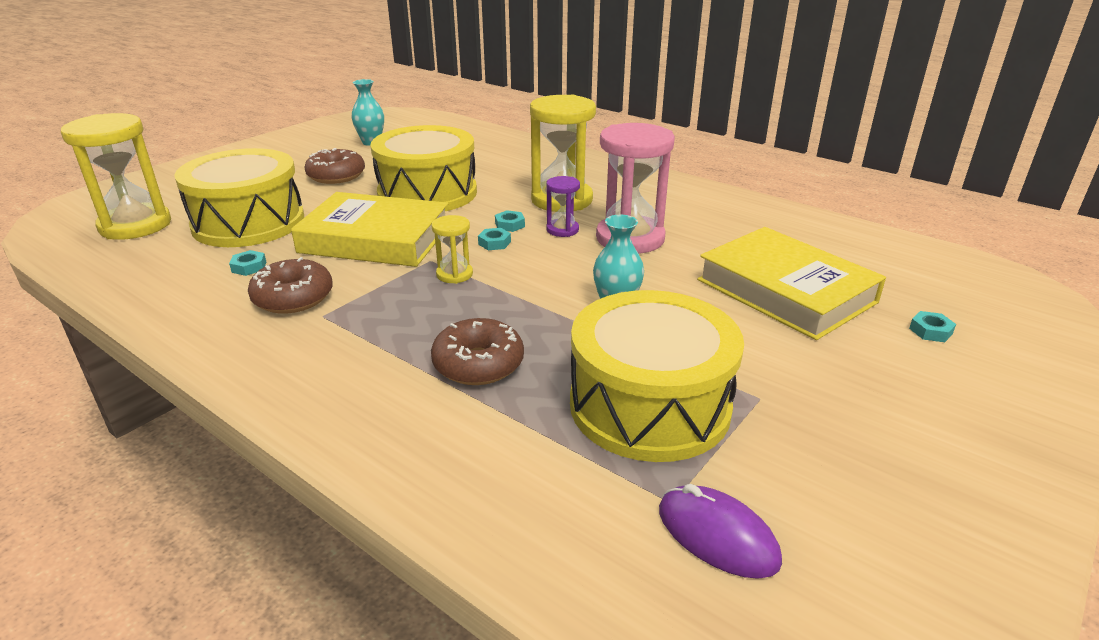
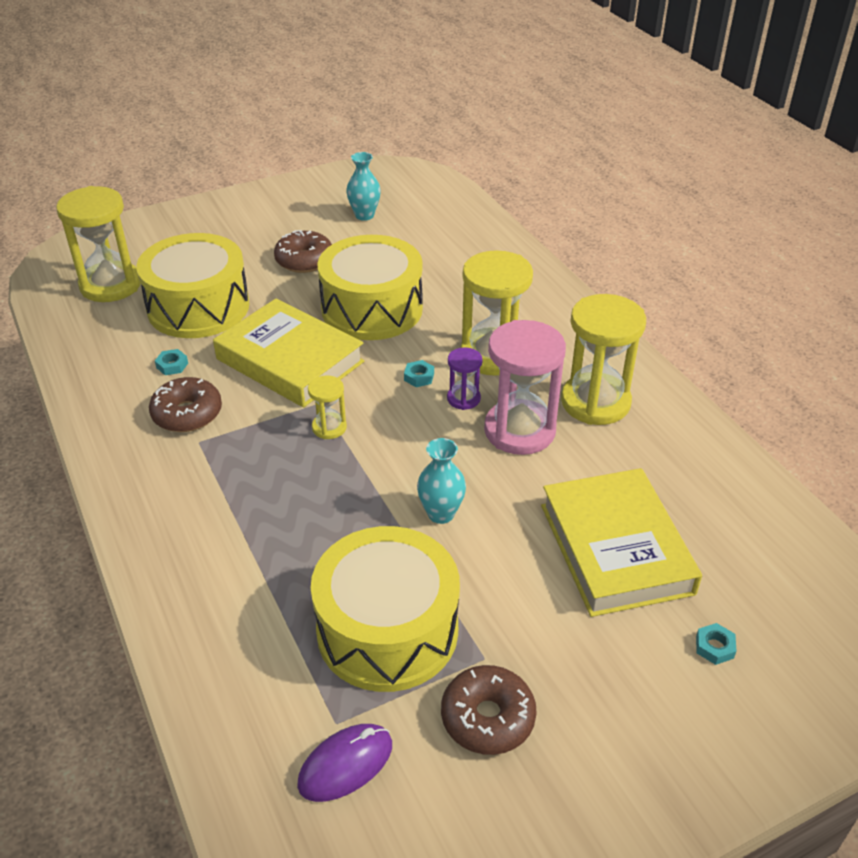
camera: 25 degrees right, 10 degrees up
brown donut [431,318,524,385] -> brown donut moved to [441,665,537,755]
turquoise nut [478,228,511,250] -> none
purple mouse [659,484,782,579] -> purple mouse turned 75 degrees clockwise [297,724,392,802]
none -> yellow hourglass [561,294,646,425]

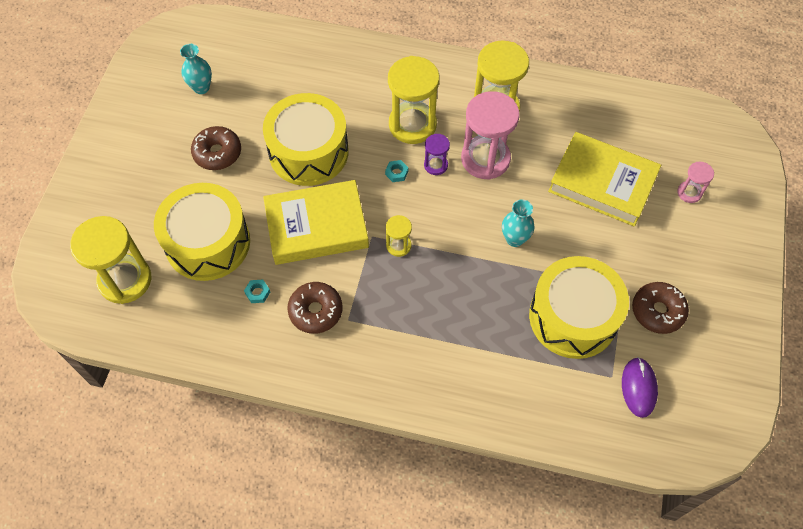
camera: 50 degrees left, 20 degrees up
turquoise nut [696,623,737,665] -> pink hourglass [677,162,714,203]

